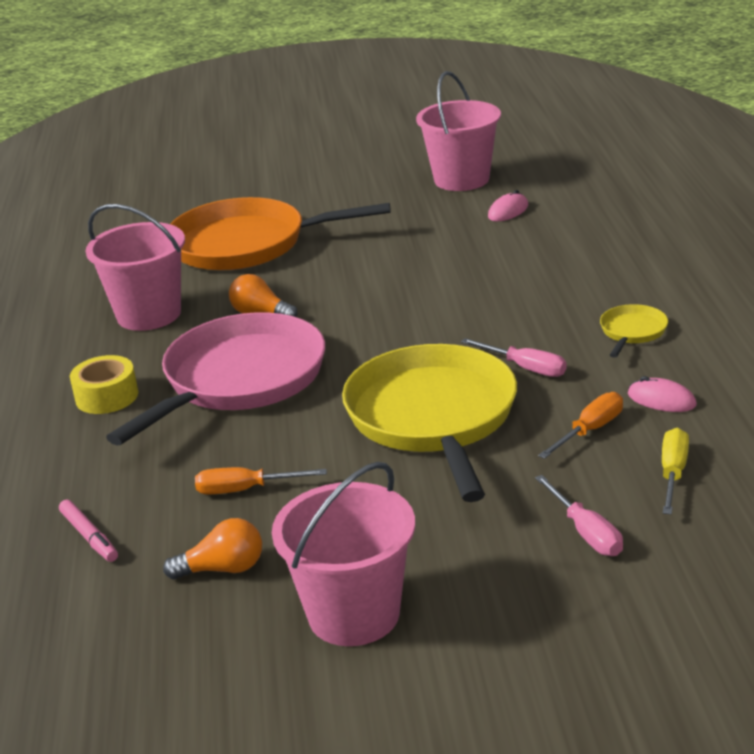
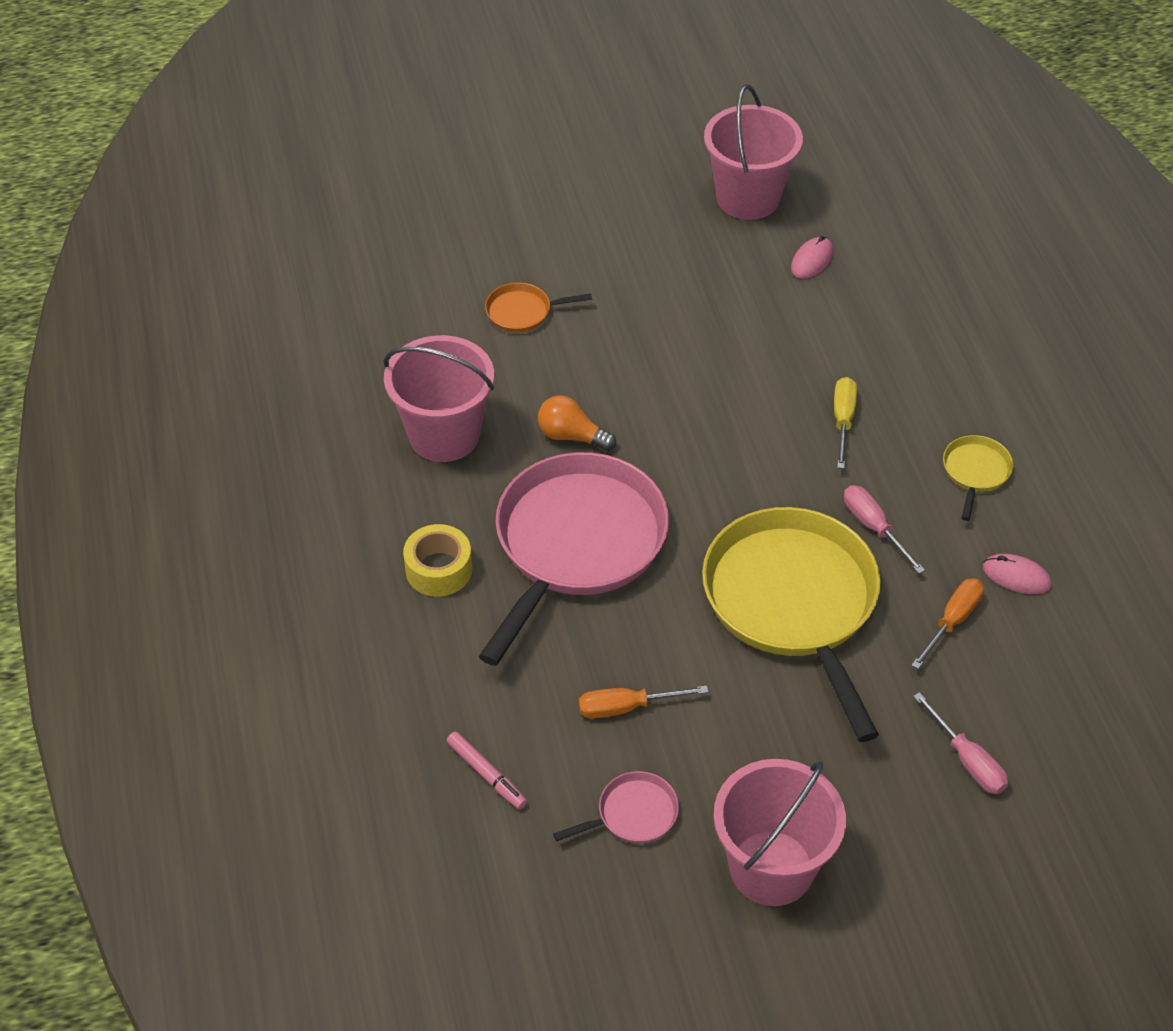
camera: 10 degrees left, 20 degrees up
orange light bulb [163,518,262,580] -> pink pan [553,771,679,843]
orange pan [170,197,391,271] -> orange pan [485,282,592,333], size x0.42
pink screwdriver [461,338,567,377] -> pink screwdriver turned 150 degrees counterclockwise [844,485,925,574]
yellow screwdriver [662,428,689,514] -> yellow screwdriver moved to [834,377,857,469]

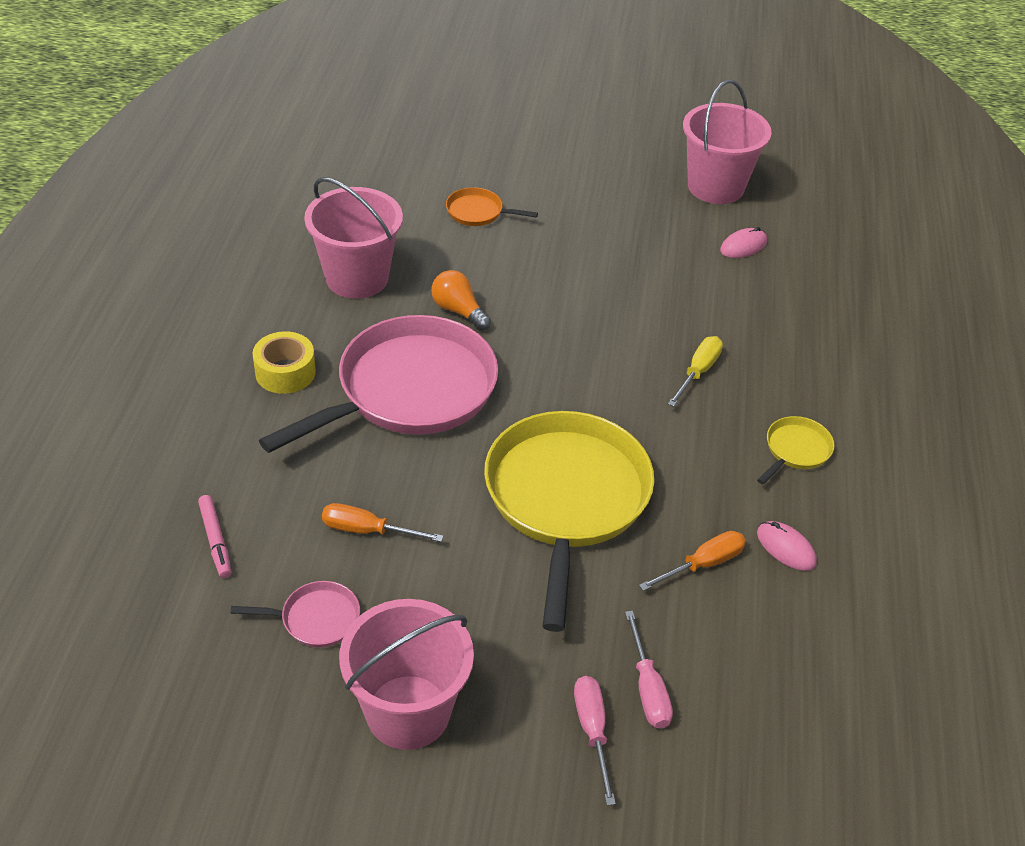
camera: 20 degrees right, 5 degrees down
pink screwdriver [844,485,925,574] -> pink screwdriver moved to [574,676,616,805]

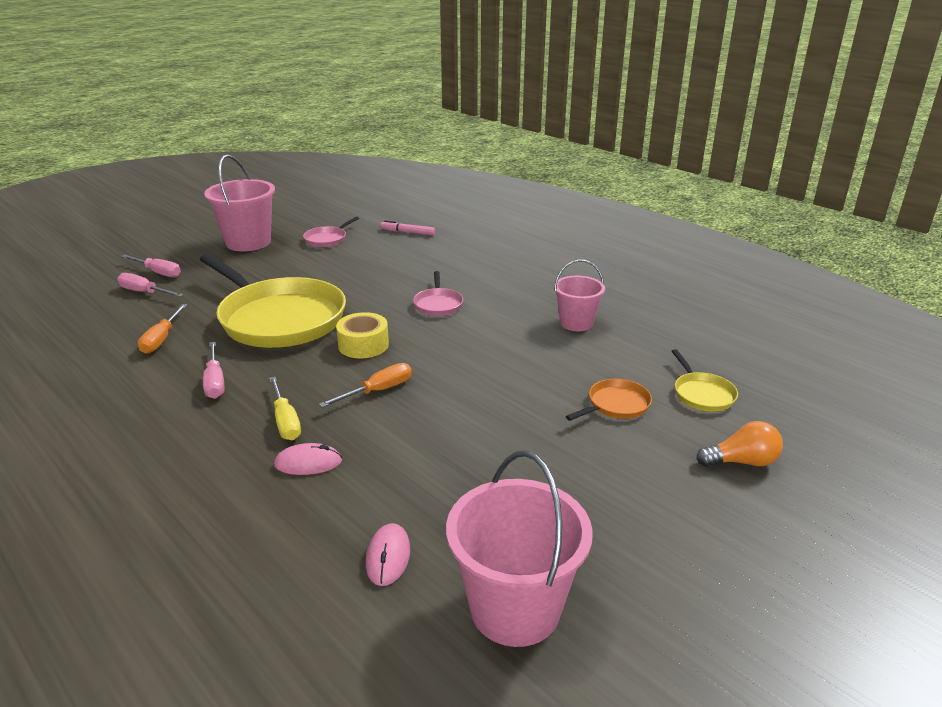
camera: 130 degrees right, 15 degrees down
yellow tape [252,331,316,394] -> yellow tape moved to [336,312,389,358]
pink pan [259,315,498,453] -> pink pan [413,271,463,316], size x0.42
pink bucket [304,177,403,299] -> pink bucket [554,260,605,331], size x0.61
orange screwdriver [322,503,444,542] -> orange screwdriver moved to [319,363,412,408]
orange light bulb [431,270,491,331] -> orange light bulb moved to [697,421,783,467]
yellow pan [757,416,835,485] -> yellow pan moved to [672,349,738,412]
pink mouse [757,521,817,571] -> pink mouse moved to [274,443,342,475]
none -> pink screwdriver [203,342,225,399]

